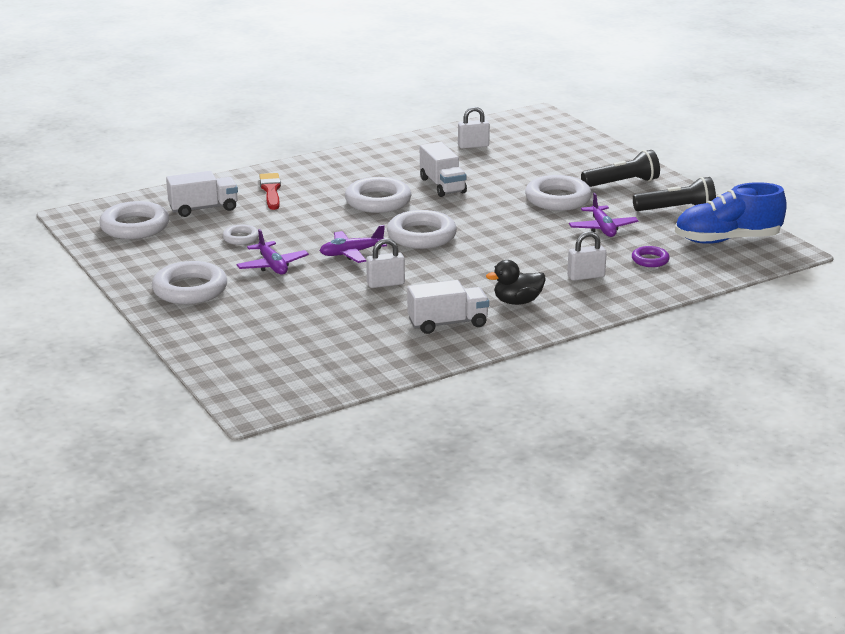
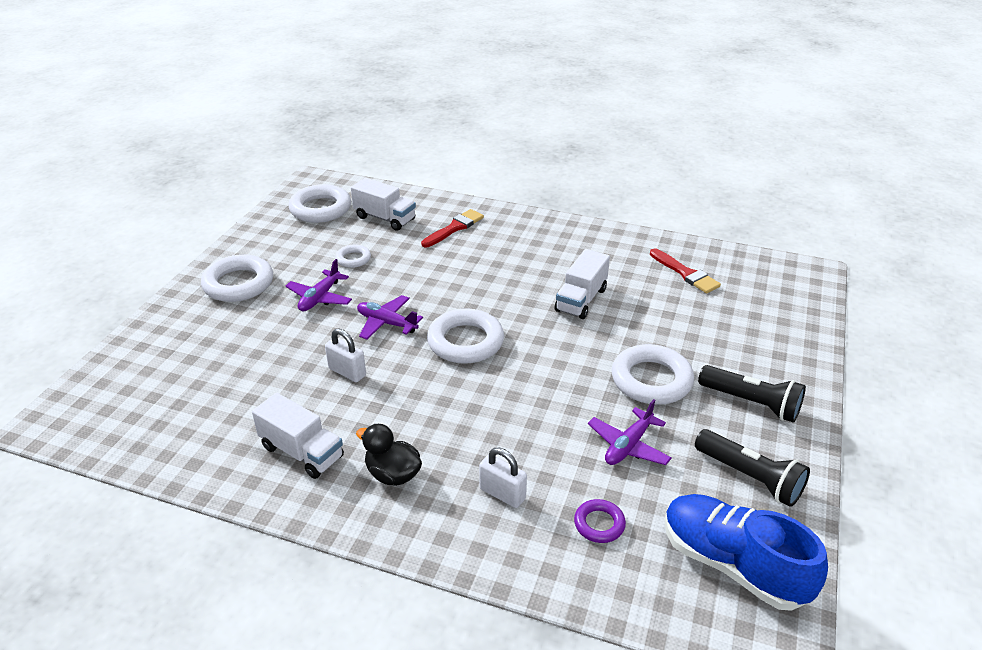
camera: 50 degrees right, 10 degrees up
white ring [345,177,412,213] -> none
white padlock [458,107,490,149] -> red brush [650,248,721,293]

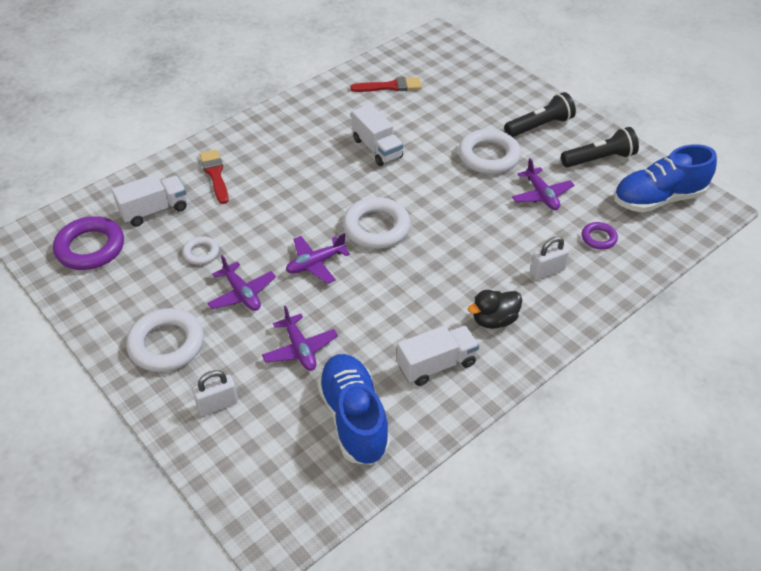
camera: 60 degrees left, 10 degrees up
white ring [289,184,351,223] -> purple ring [53,216,124,270]
white padlock [325,328,366,382] -> white padlock moved to [192,370,238,416]
none -> purple plane [262,306,338,371]
none -> blue shoe [317,354,390,465]

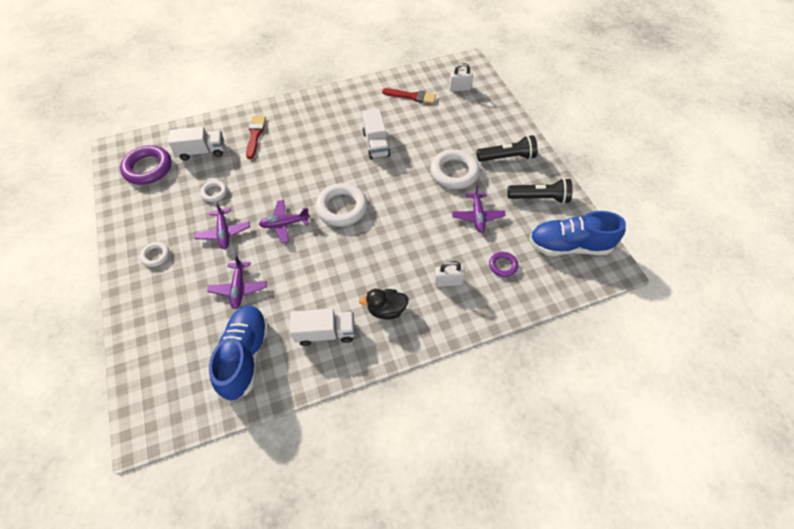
camera: 20 degrees right, 10 degrees up
white ring [126,308,204,372] -> white ring [140,242,170,267], size x0.52
white padlock [192,370,238,416] -> white padlock moved to [449,63,473,91]

